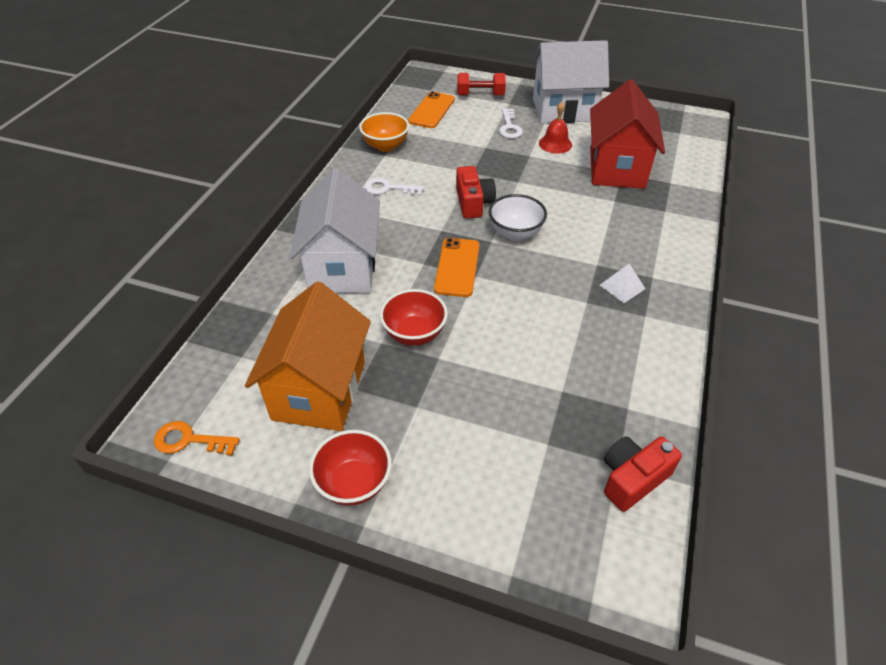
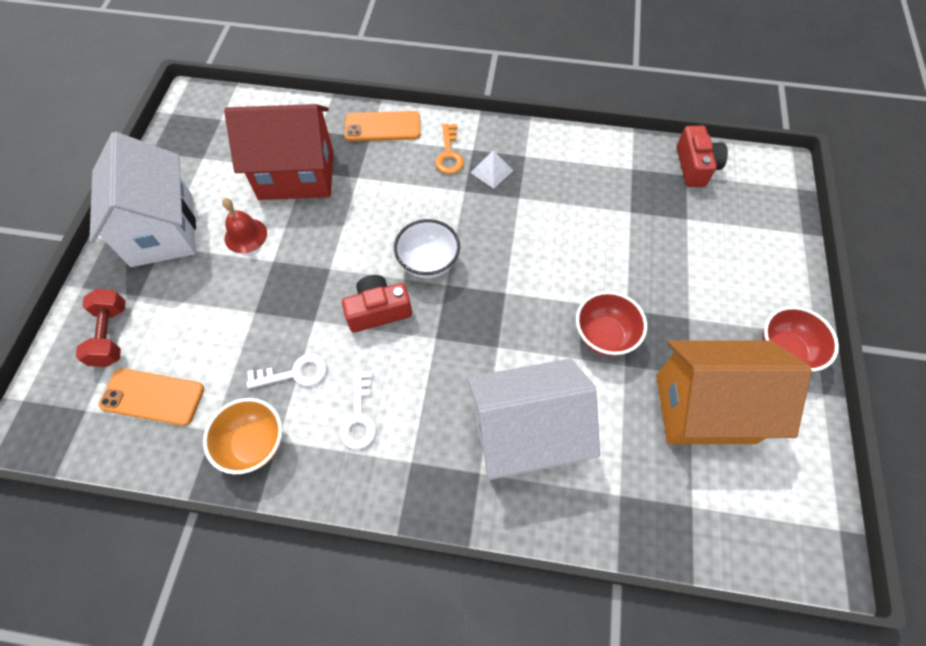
camera: 100 degrees left, 15 degrees up
orange key [154,421,240,456] -> orange key moved to [435,124,464,174]
orange phone [434,238,480,297] -> orange phone moved to [344,111,420,141]
white key [499,108,523,138] -> white key moved to [247,354,327,389]
red camera [604,436,682,512] -> red camera turned 135 degrees counterclockwise [677,126,728,187]

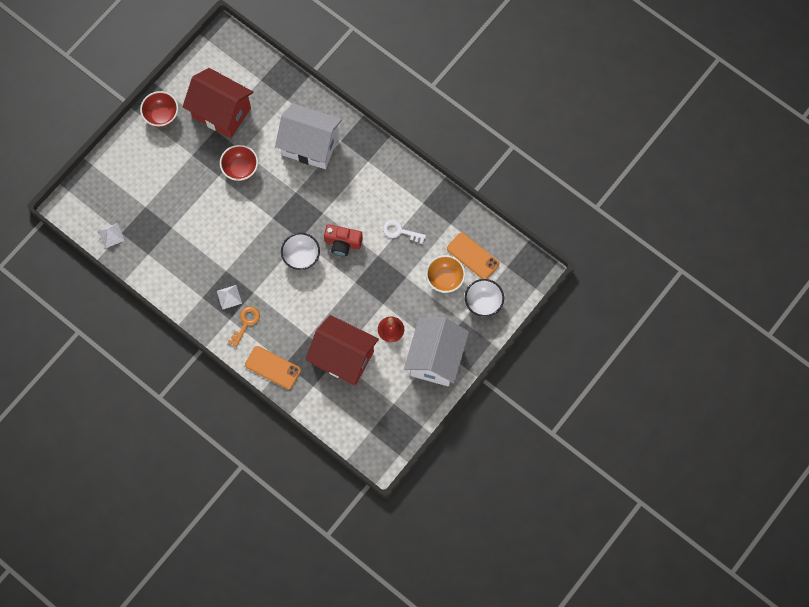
camera: 150 degrees left, 10 degrees up
red dumbbell [76,289,125,367] -> white bowl [465,279,504,317]
orange bowl [203,398,282,474] -> orange bowl moved to [426,255,465,293]
white key [340,370,376,449] -> none
orange house [656,340,812,444] -> red house [183,68,253,138]
red camera [677,126,728,187] -> white pyramid [99,223,125,248]

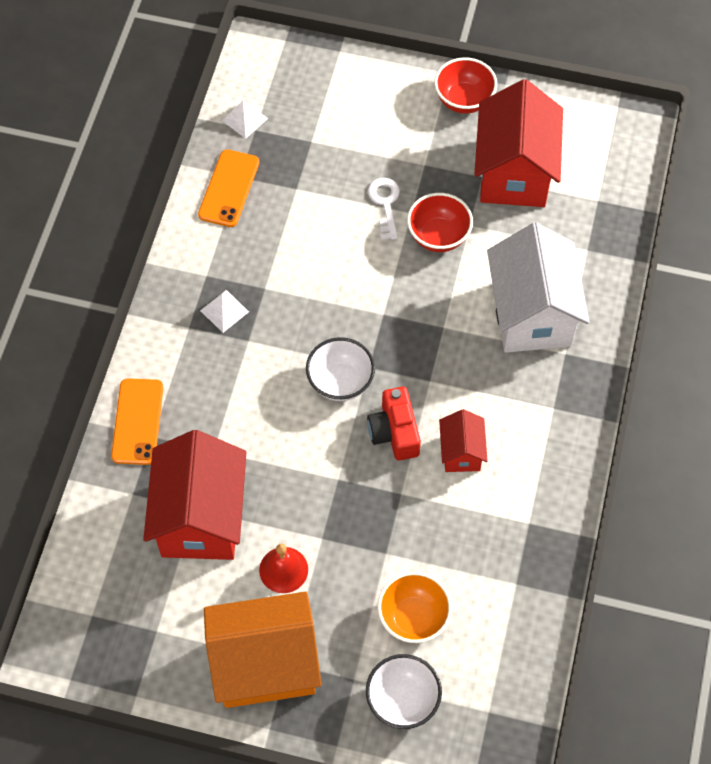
camera: 65 degrees right, 10 degrees down
orange key [228,307,260,347] -> none
white key [383,220,426,244] -> white key moved to [368,178,400,240]
white house [404,317,469,386] -> orange house [204,592,322,708]
orange phone [447,232,499,279] -> orange phone moved to [198,149,259,227]
none -> red house [439,409,488,472]

